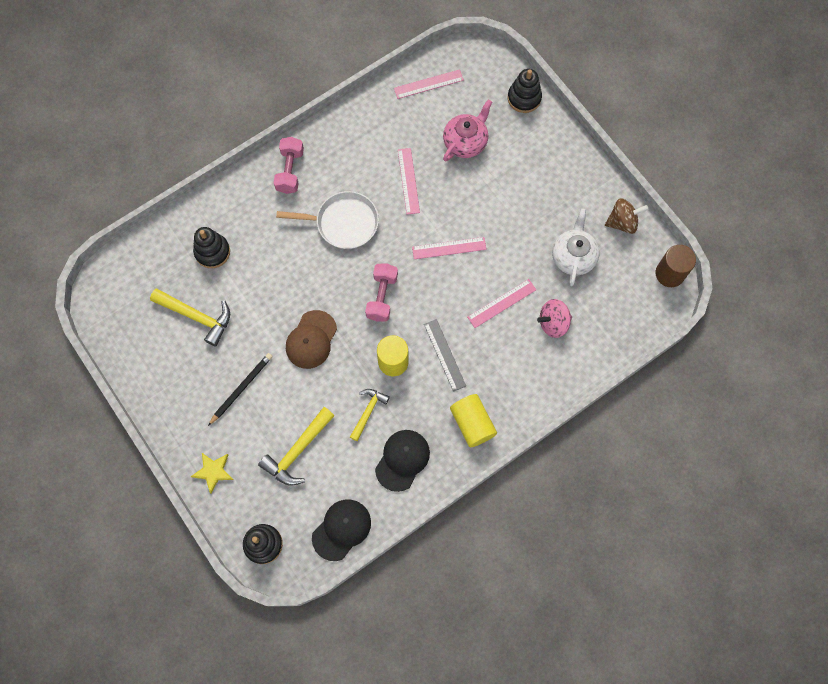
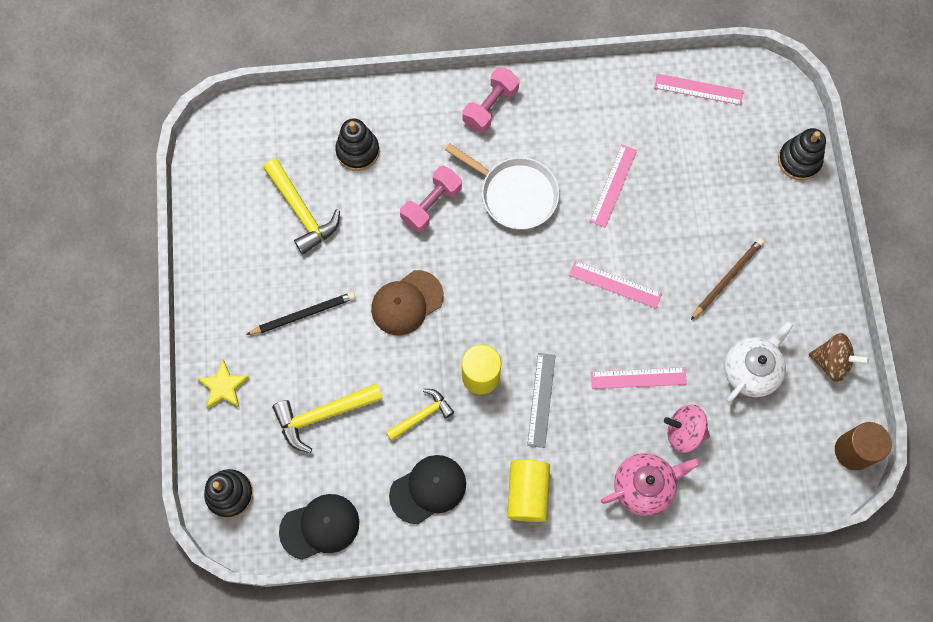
camera: 30 degrees right, 0 degrees up
pink dumbbell [365,263,398,321] -> pink dumbbell moved to [400,166,462,232]
pink teapot [443,99,492,162] -> pink teapot moved to [601,453,700,516]
none -> brown pencil [691,238,764,320]

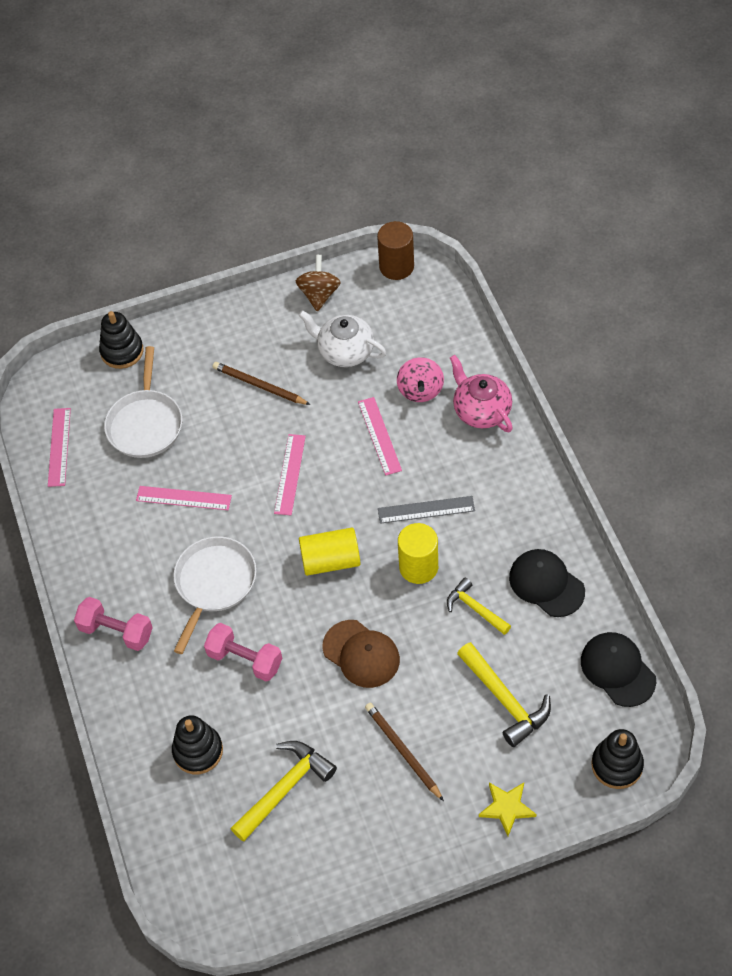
camera: 100 degrees left, 15 degrees down
black pencil [246,292,355,335] -> brown pencil [365,703,444,801]
yellow cylinder [507,460,550,522] -> yellow cylinder moved to [299,528,361,576]
none -> white pan [104,346,182,458]

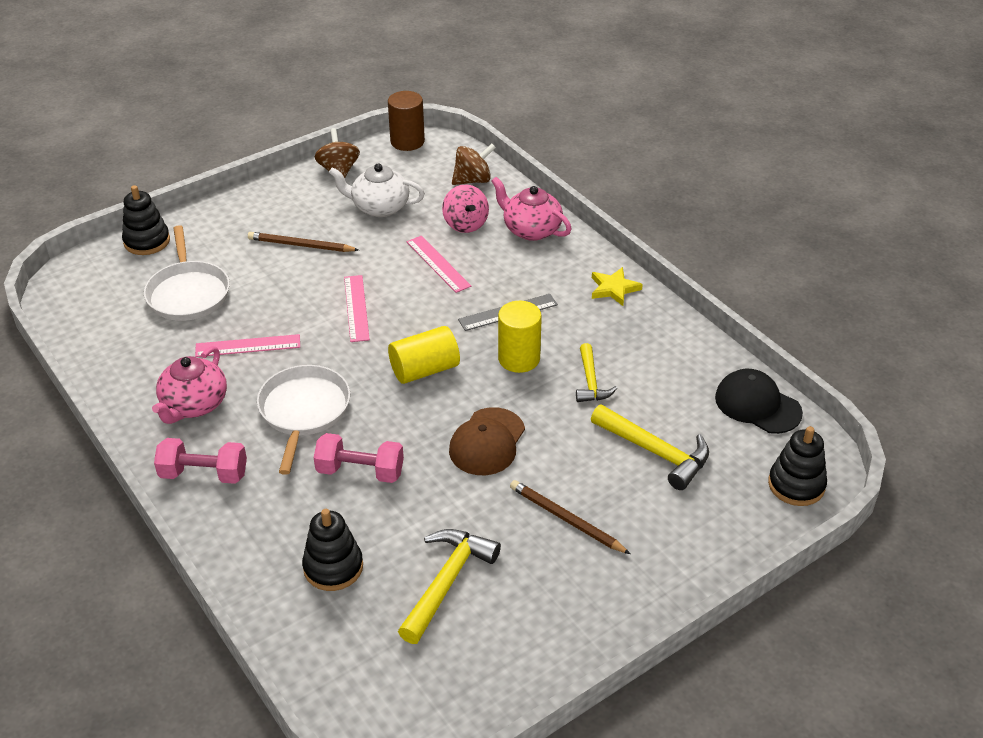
camera: 20 degrees left, 15 degrees down
pink ruler [48,408,71,487] -> none
brown cap [323,620,400,688] -> brown cap turned 90 degrees clockwise [449,407,525,475]
yellow hammer [447,578,511,635] -> yellow hammer turned 120 degrees counterclockwise [576,343,617,402]
yellow star [479,783,536,836] -> yellow star moved to [592,267,643,306]
black cap [509,549,585,617] -> none
none -> pink teapot [152,346,227,424]
none -> brown spinning top [452,144,496,185]

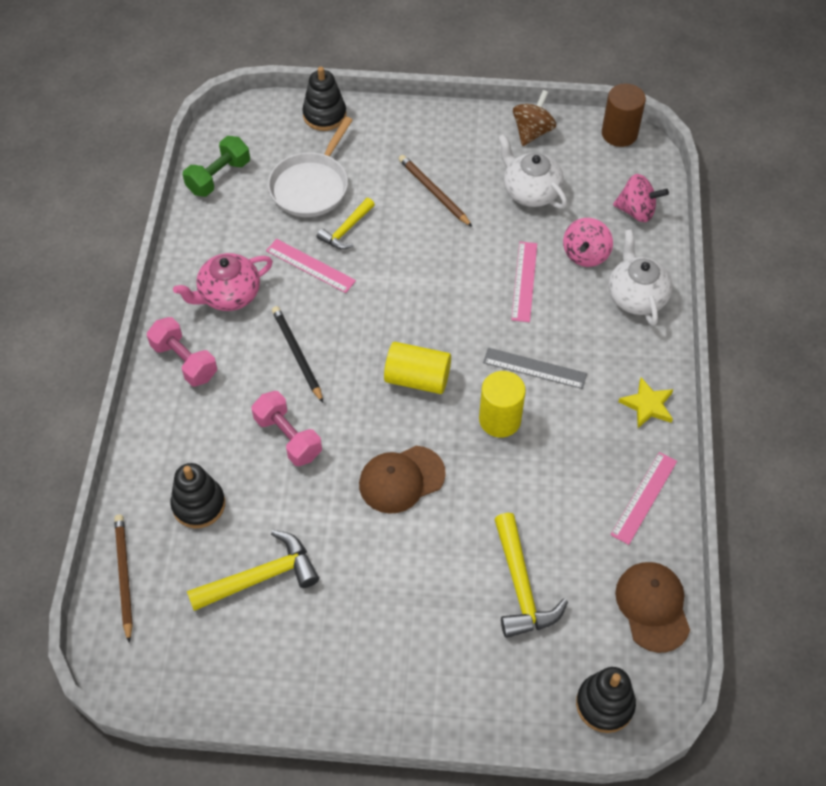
camera: 40 degrees right, 15 degrees up
white pan [257,365,350,475] -> black pencil [272,306,323,403]
pink ruler [344,275,370,342] -> pink ruler moved to [611,452,677,545]
brown spinning top [452,144,496,185] -> pink spinning top [613,174,669,222]
pink teapot [491,177,572,241] -> white teapot [609,229,672,326]
brown pencil [510,480,630,554] -> brown pencil moved to [114,515,133,643]
yellow hammer [576,343,617,402] -> yellow hammer moved to [317,198,375,249]
black cap [715,369,803,434] -> brown cap [615,562,690,653]
none -> green dumbbell [183,136,250,197]

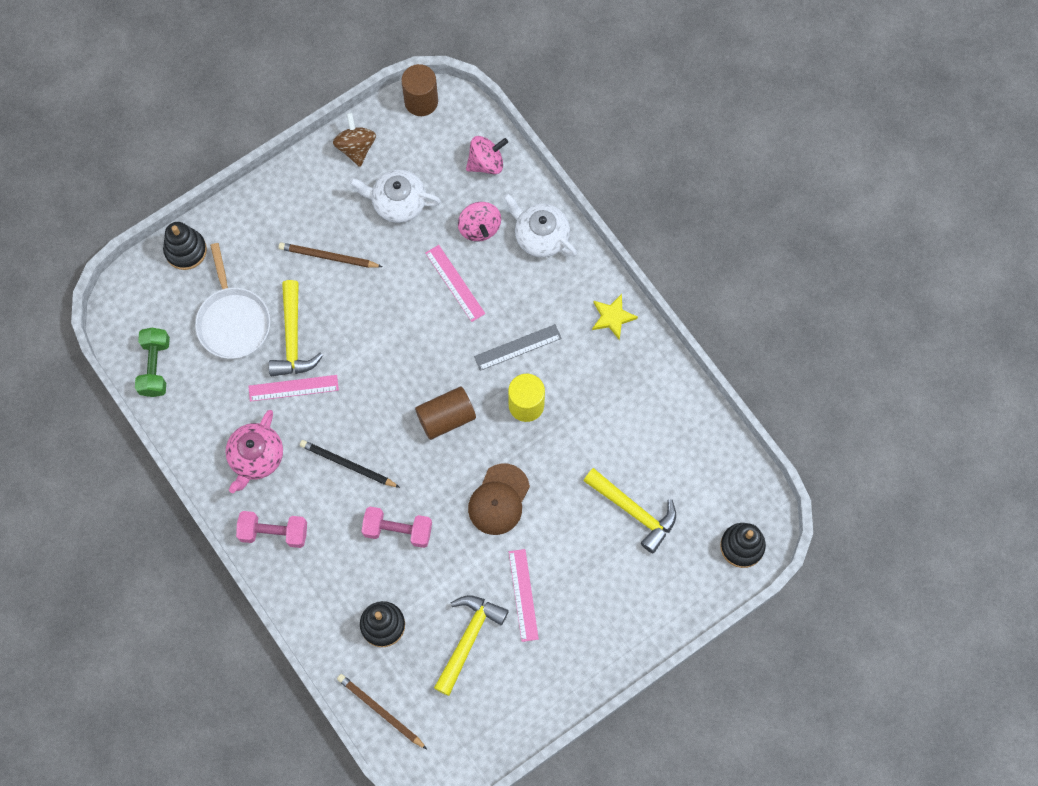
camera: 40 degrees left, 15 degrees up
yellow hammer [317,198,375,249] -> yellow hammer [269,280,323,376], size x1.56
yellow cylinder [384,342,451,394] -> brown cylinder [415,387,476,440]
pink ruler [611,452,677,545] -> pink ruler moved to [509,549,539,642]
brown cap [615,562,690,653] -> none

